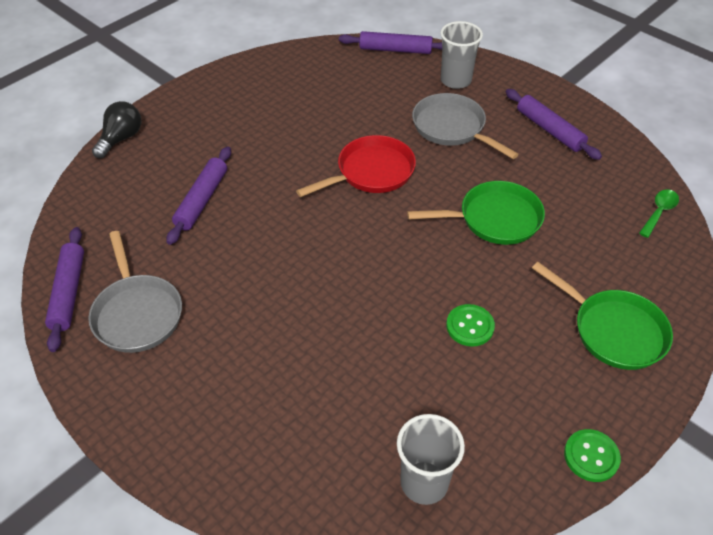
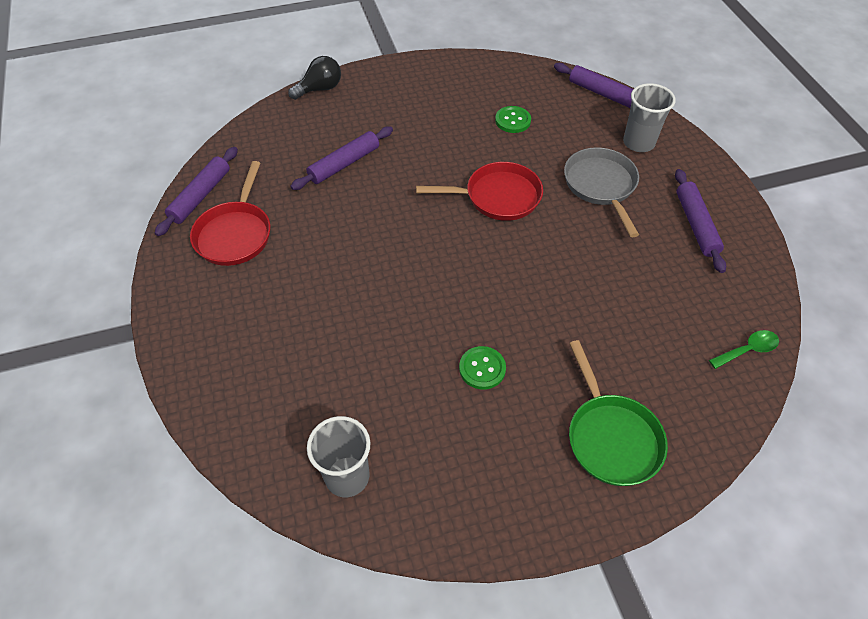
camera: 30 degrees right, 5 degrees up
grey pan [88,231,182,353] -> red pan [190,161,270,266]
green pan [407,181,545,245] -> none
green button [564,429,621,482] -> green button moved to [495,106,531,133]

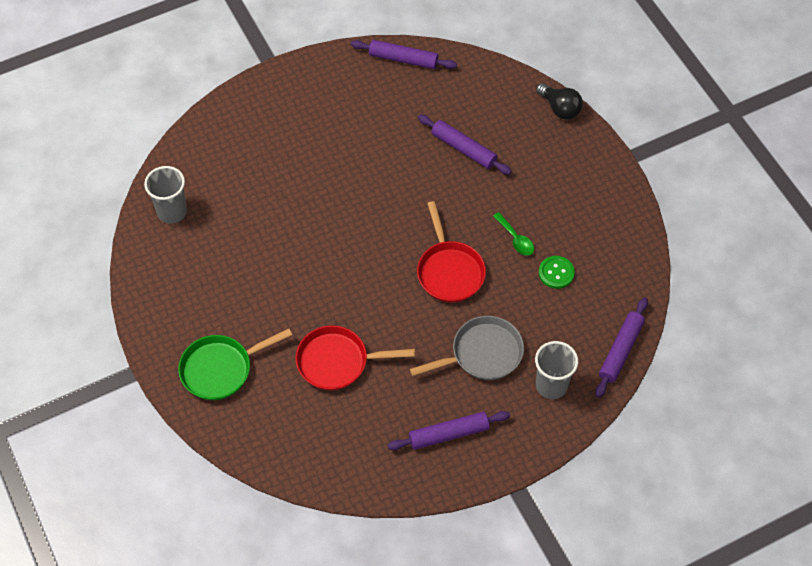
camera: 80 degrees right, 5 degrees up
red pan [190,161,270,266] -> red pan moved to [296,325,415,390]
green button [459,346,506,390] -> none
green spoon [709,330,779,369] -> green spoon moved to [493,212,534,256]

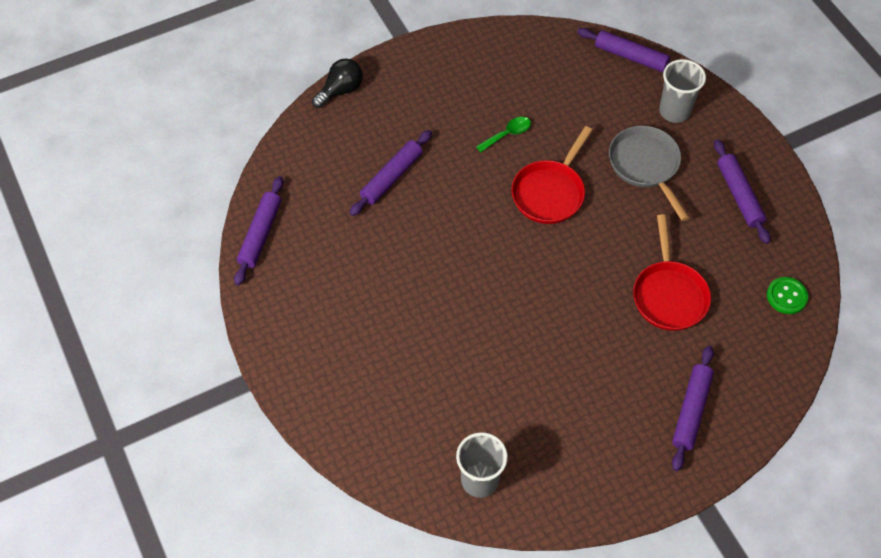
camera: 90 degrees left, 0 degrees up
green pan [178,329,292,400] -> purple rolling pin [672,346,714,471]
red pan [417,201,486,303] -> red pan turned 135 degrees clockwise [511,126,592,224]
green button [539,256,575,289] -> green button moved to [767,277,808,314]

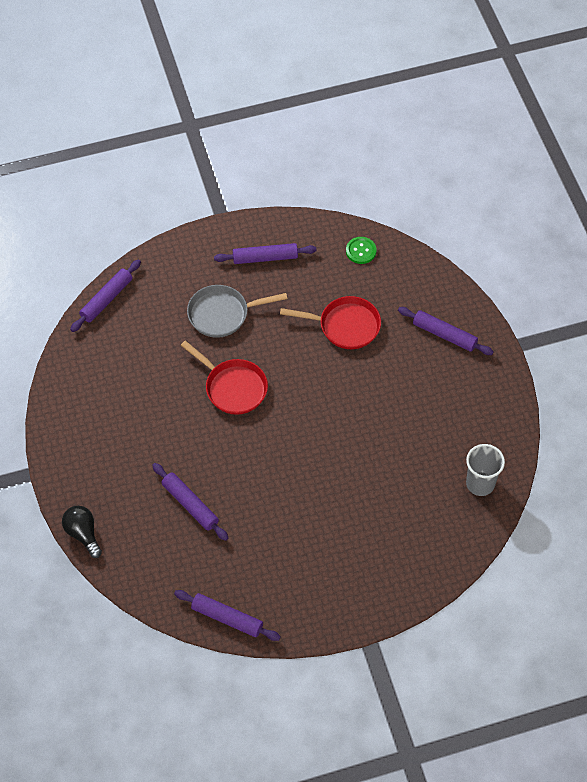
camera: 80 degrees left, 0 degrees up
green spoon [476,117,531,152] -> none
grey cup [659,59,706,123] -> none

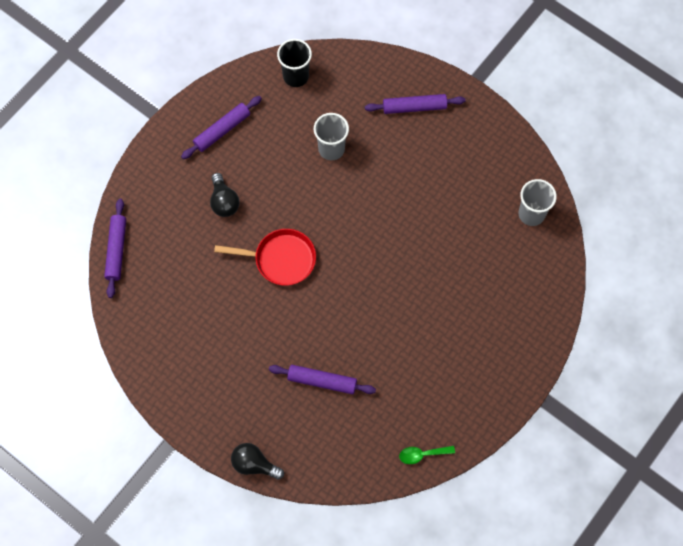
camera: 35 degrees left, 10 degrees up
purple rolling pin [174,590,281,641] -> green spoon [399,446,455,464]
grey pan [187,285,287,338] -> black light bulb [210,173,240,217]
red pan [280,296,381,349] -> grey cup [314,113,349,160]
green button [346,237,377,264] -> black cup [277,39,312,87]

